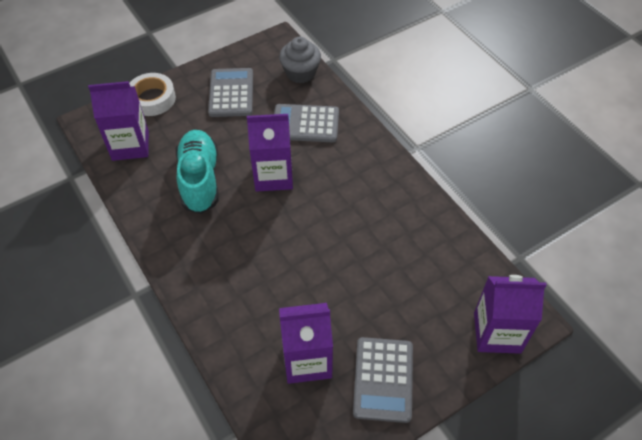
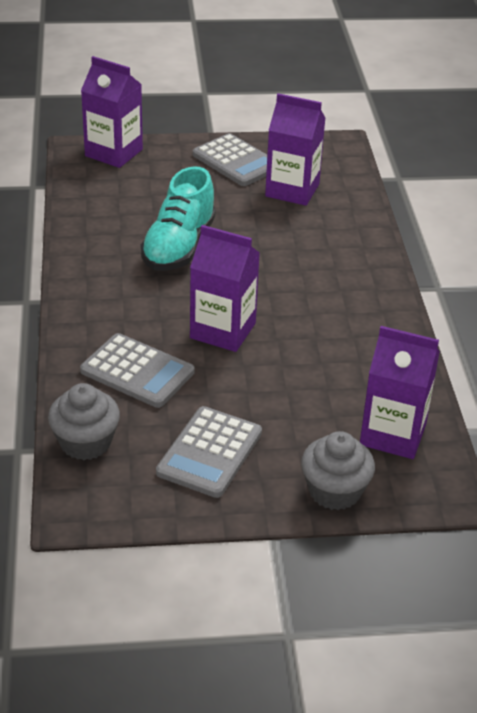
camera: 155 degrees left, 15 degrees down
white tape [129,73,176,116] -> grey cupcake [301,431,375,510]
turquoise shoe [176,130,219,214] -> turquoise shoe moved to [140,166,216,271]
grey calculator [353,337,413,423] -> grey calculator turned 105 degrees clockwise [193,133,267,186]

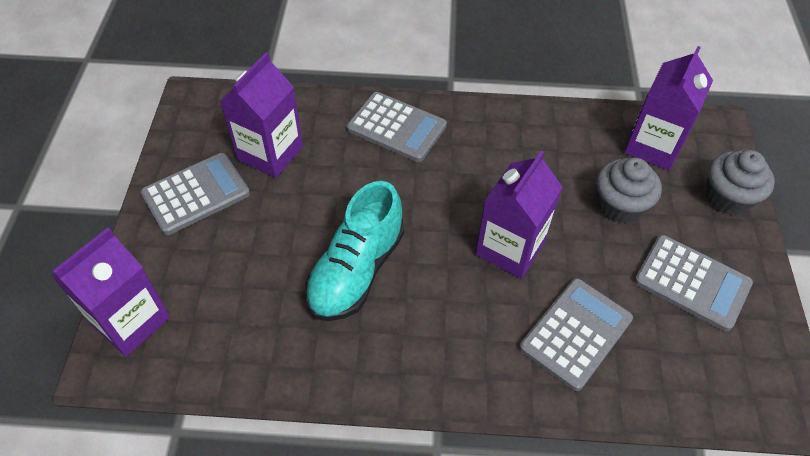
camera: 80 degrees left, 15 degrees up
grey cupcake [48,383,120,460] -> grey cupcake moved to [596,157,662,223]
turquoise shoe [140,166,216,271] -> turquoise shoe turned 90 degrees clockwise [304,181,404,321]
none -> grey calculator [347,92,447,162]

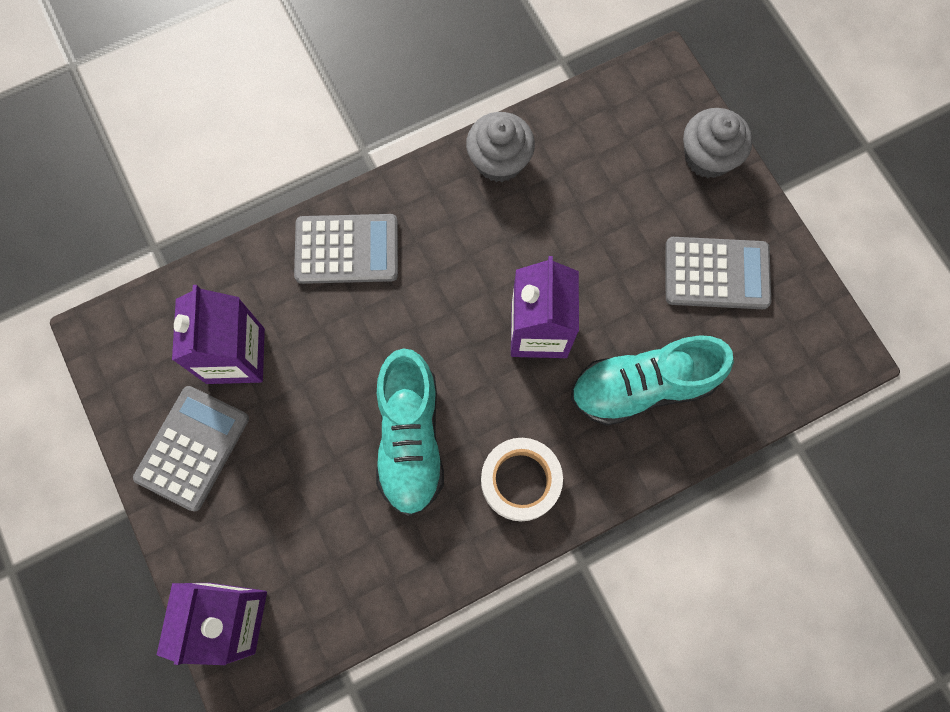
camera: 30 degrees left, 20 degrees up
grey calculator [519,278,633,391] -> turquoise shoe [571,335,734,426]
grey cupcake [596,157,662,223] -> grey cupcake moved to [466,112,535,182]
purple carton [624,46,713,170] -> none
none -> white tape [481,438,563,521]

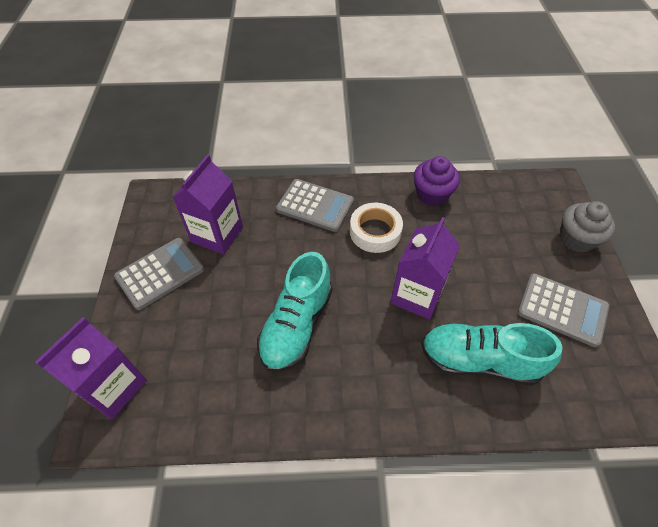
camera: 25 degrees right, 20 degrees down
grey cupcake [466,112,535,182] -> purple cupcake [414,156,460,206]
white tape [481,438,563,521] -> white tape moved to [350,203,403,253]

